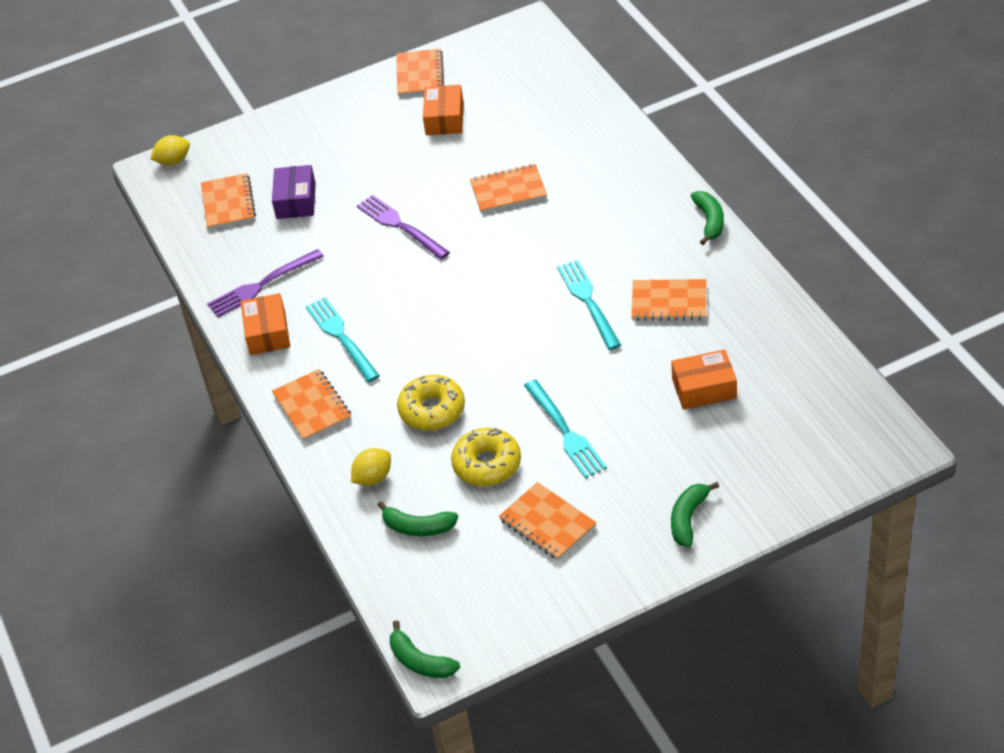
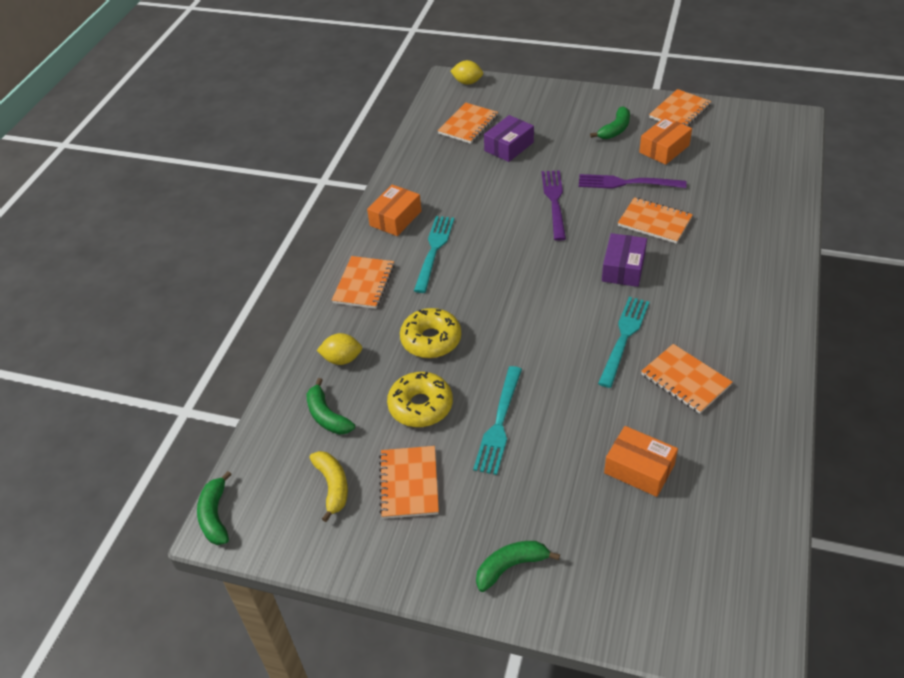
camera: 40 degrees right, 0 degrees up
purple fork [207,249,324,317] -> purple fork moved to [579,174,687,189]
green banana [690,191,724,245] -> green banana moved to [590,106,630,139]
none -> yellow banana [309,451,348,522]
none -> purple box [602,233,647,287]

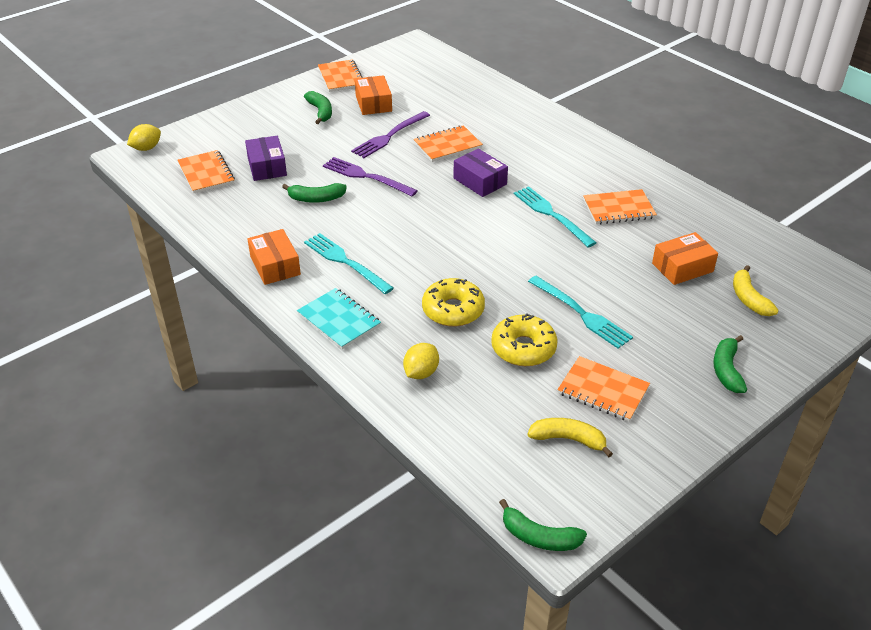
camera: 60 degrees left, 5 degrees down
green banana [307,378,355,435] -> green banana moved to [282,183,347,203]
orange notebook [332,256,395,309] -> turquoise notebook [297,288,381,349]
none -> yellow banana [733,265,779,316]

